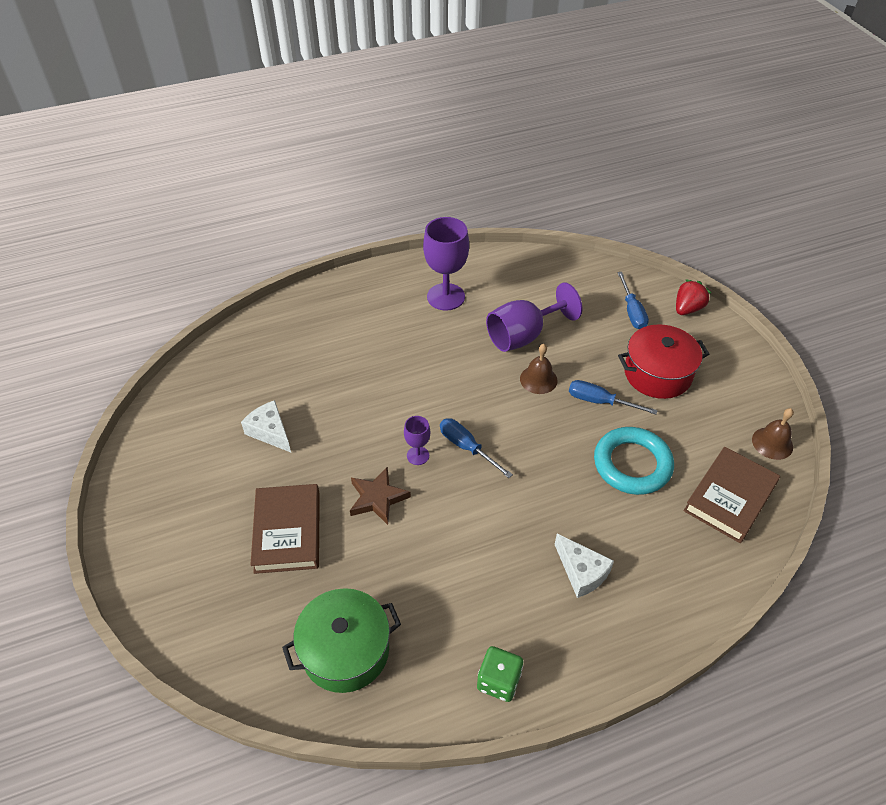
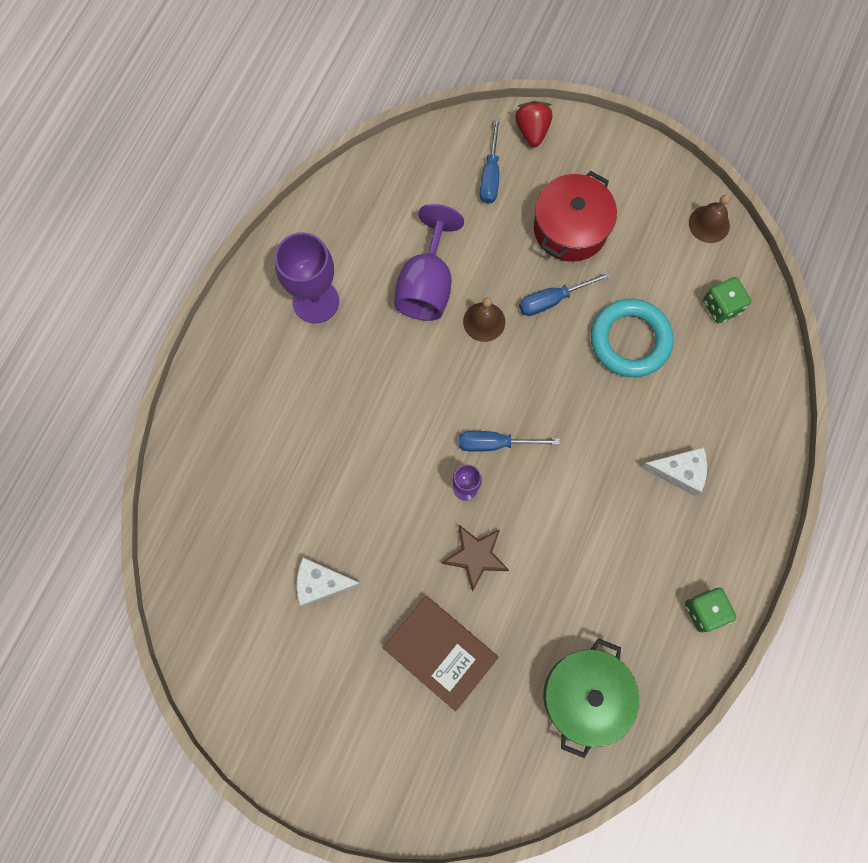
camera: 45 degrees left, 25 degrees up
blue screwdriver [617,272,649,329] -> blue screwdriver turned 60 degrees clockwise [480,118,500,204]
brown book [684,447,780,543] -> green dice [703,277,751,324]

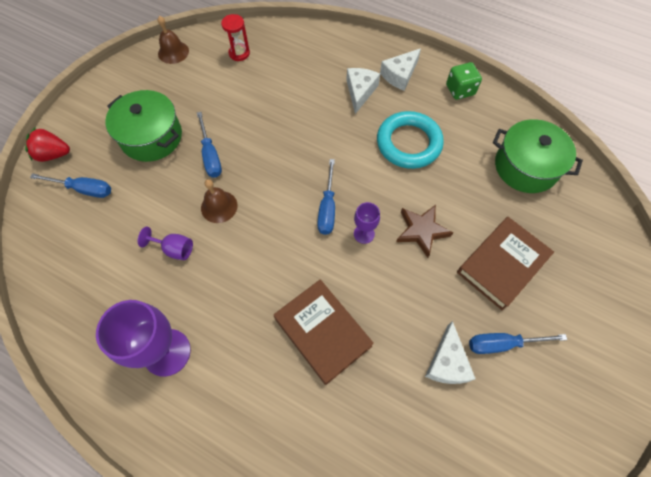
camera: 85 degrees left, 10 degrees down
purple goblet [394,204,464,321] -> purple goblet [138,226,193,260], size x0.50
red pot [534,171,617,262] -> green pot [105,90,182,162]
turquoise ring [591,299,673,377] -> turquoise ring moved to [377,111,444,169]
green dice [703,277,751,324] -> red hourglass [221,14,250,61]
none -> brown book [274,279,374,385]
none -> white cheese [380,48,421,91]
none -> blue screwdriver [469,333,567,354]

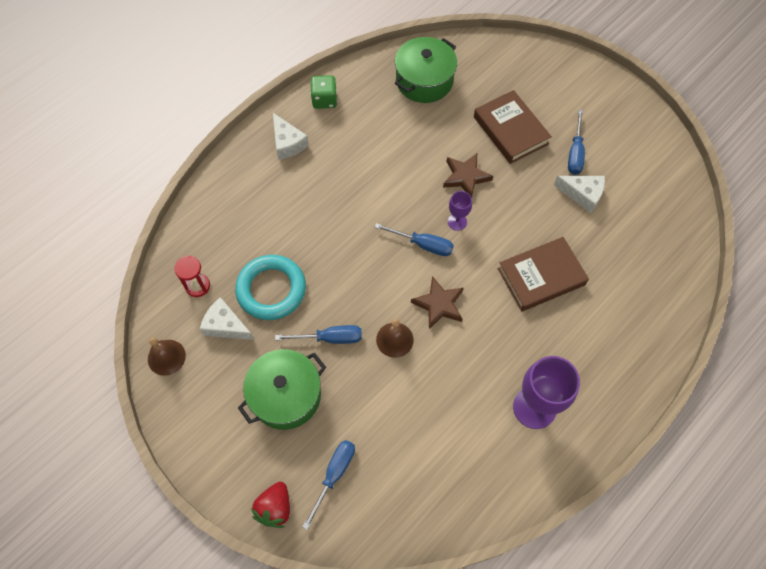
camera: 75 degrees left, 0 degrees up
purple goblet [138,226,193,260] -> none
white cheese [346,68,380,114] -> white cheese moved to [200,297,254,340]
turquoise ring [377,111,444,169] -> turquoise ring moved to [235,255,306,320]
none -> brown star [411,276,464,329]

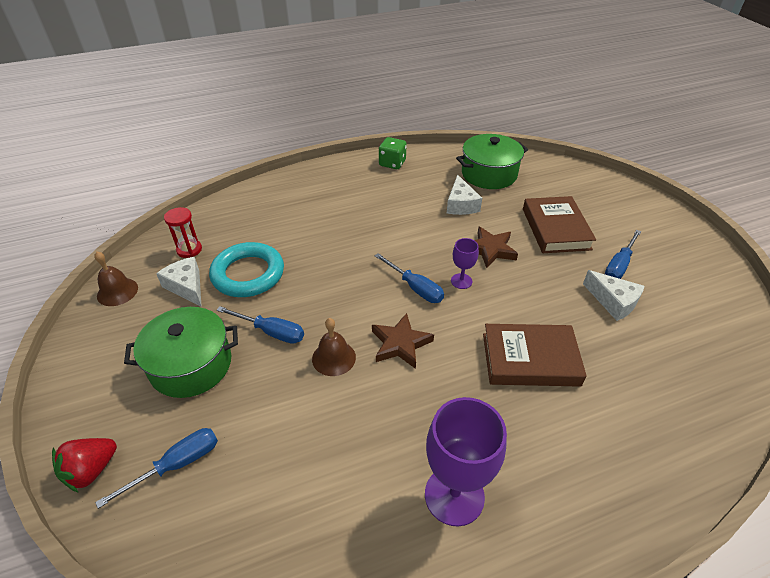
camera: 25 degrees right, 20 degrees down
white cheese [273,113,309,160] -> white cheese moved to [447,175,482,215]

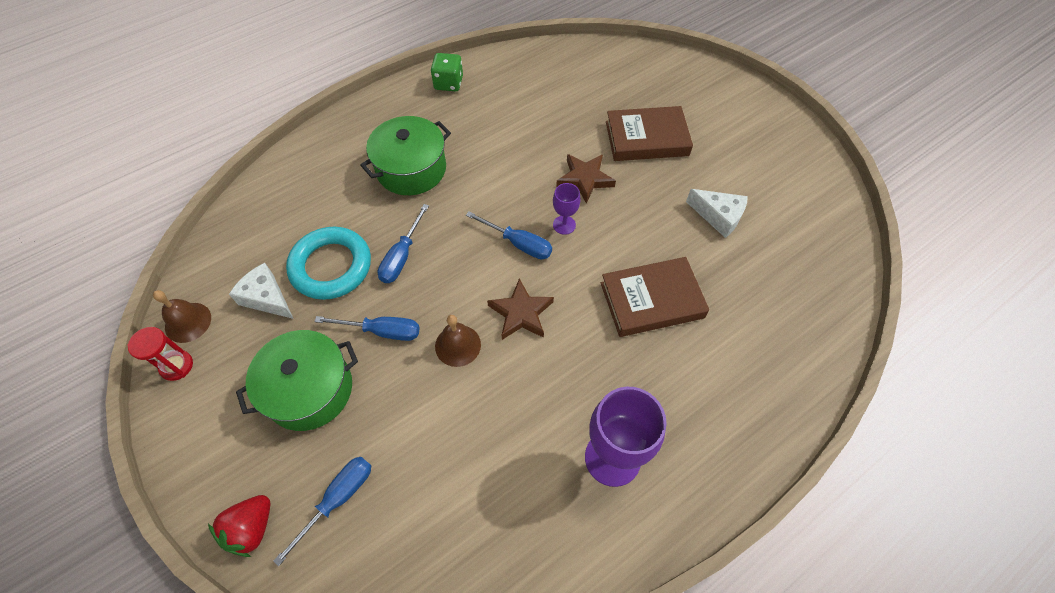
camera: 15 degrees left, 15 degrees up
red hourglass [164,207,202,258] -> red hourglass moved to [127,327,193,381]
white cheese [447,175,482,215] -> none
green pot [456,134,528,189] -> green pot moved to [360,116,451,195]
brown book [523,196,596,253] -> brown book turned 75 degrees counterclockwise [606,106,693,161]
blue screwdriver [605,230,641,279] -> blue screwdriver moved to [378,204,429,283]

